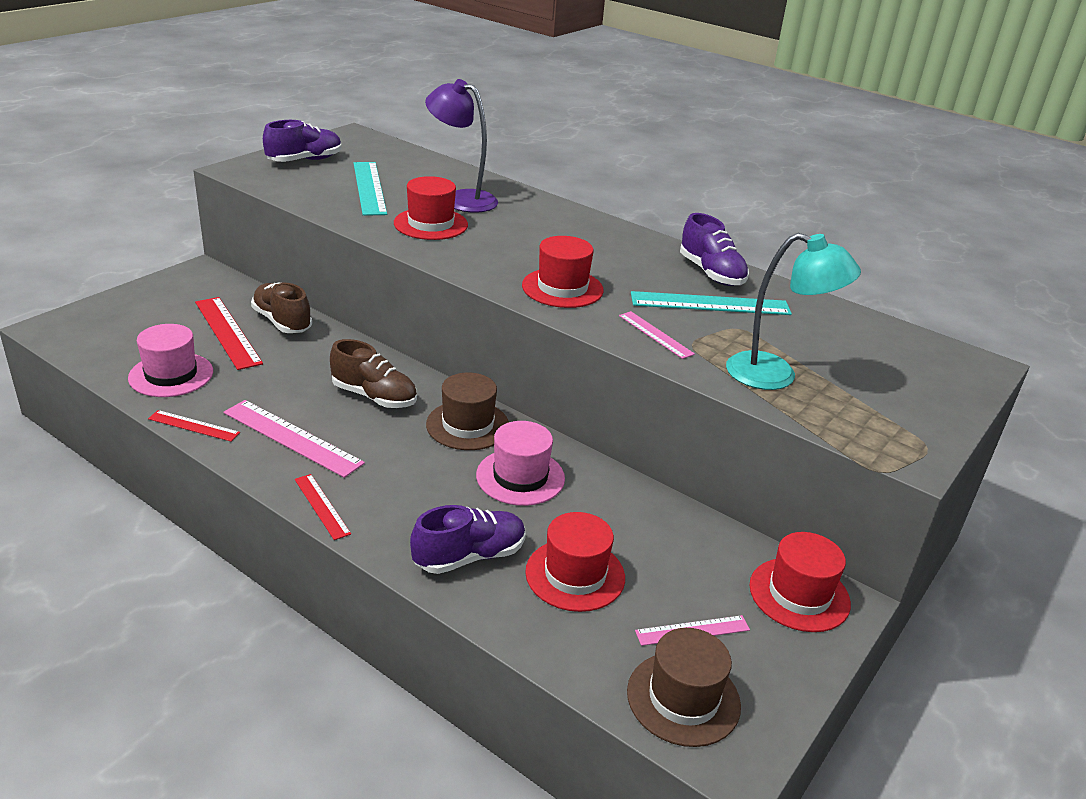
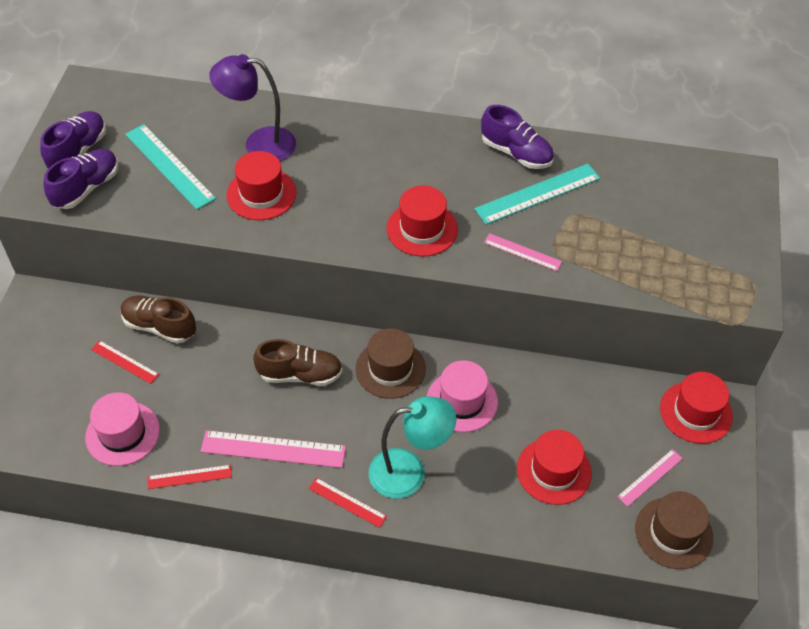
camera: 25 degrees left, 20 degrees up
red ruler [195,297,263,370] -> red ruler [91,340,159,384], size x0.57
purple shoe [410,505,526,574] -> purple shoe moved to [44,149,118,209]
turquoise lamp [726,233,861,390] -> turquoise lamp moved to [369,396,456,498]

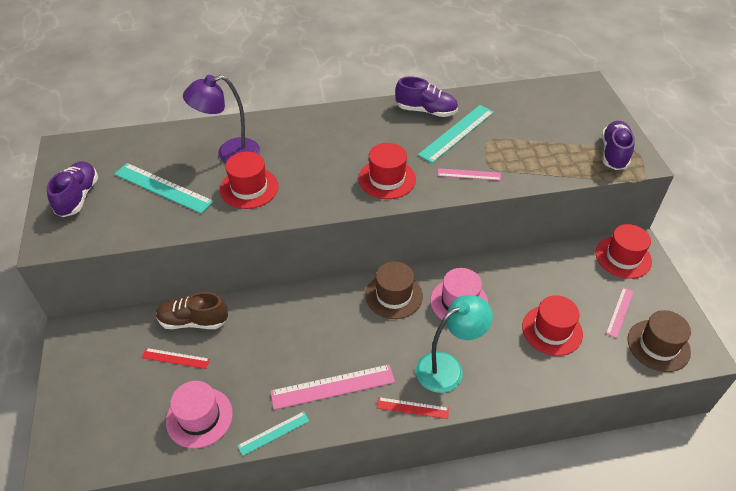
camera: 20 degrees left, 5 degrees down
purple shoe [44,149,118,209] -> purple shoe moved to [602,121,635,170]
red ruler [148,465,232,489] -> turquoise ruler [237,411,309,456]
brown shoe [253,339,343,386] -> none

